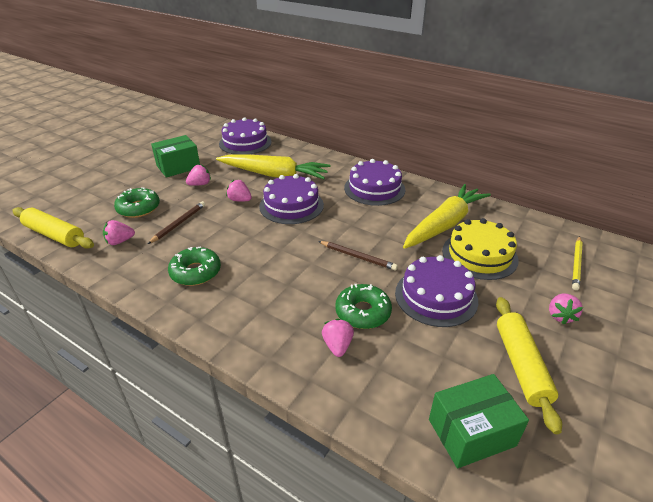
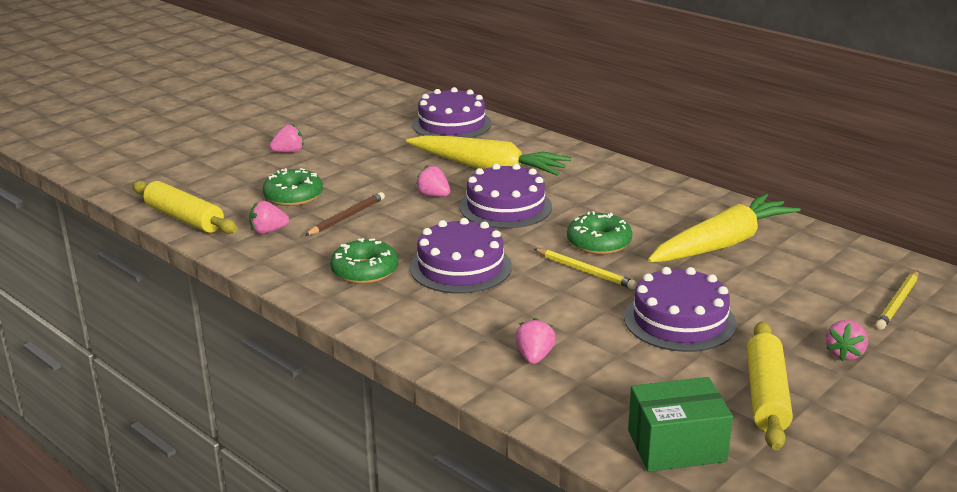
camera: 10 degrees right, 10 degrees down
green box [151,135,200,178] -> none
pink strawberry [186,165,211,186] -> pink strawberry moved to [270,124,304,153]
brown pencil [318,241,398,270] -> yellow pencil [534,249,637,289]
green donut [335,284,392,329] -> green donut moved to [567,211,632,255]
purple cake [344,159,405,206] -> purple cake moved to [410,218,512,294]
yellow cake [442,218,518,280] -> none

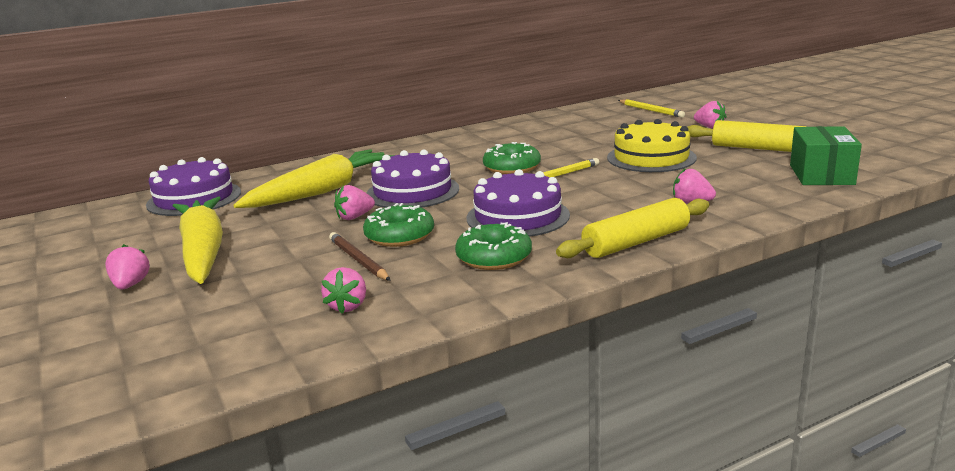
camera: 70 degrees left, 5 degrees down
yellow rolling pin [132,181,238,234] -> yellow rolling pin moved to [556,198,709,258]
green donut [263,168,323,206] -> green donut moved to [363,203,434,247]
purple cake [624,267,737,352] -> yellow cake [607,119,697,172]
yellow carrot [648,194,801,263] -> yellow carrot moved to [173,197,223,284]

